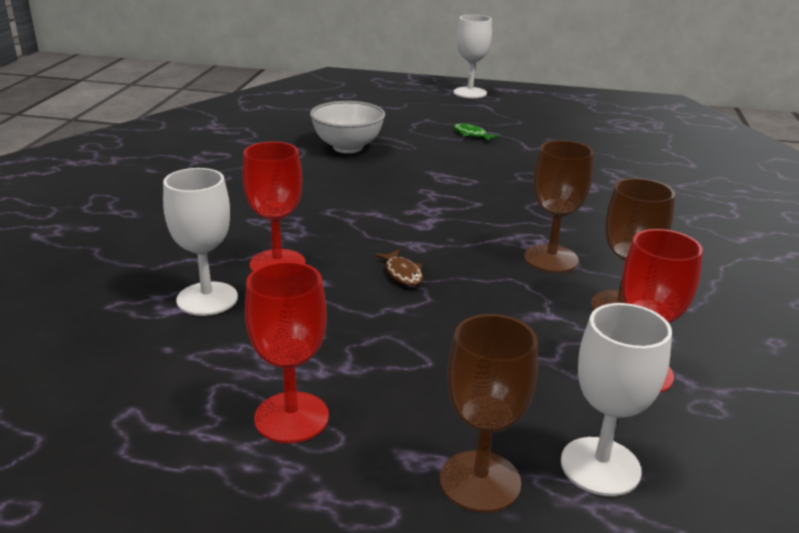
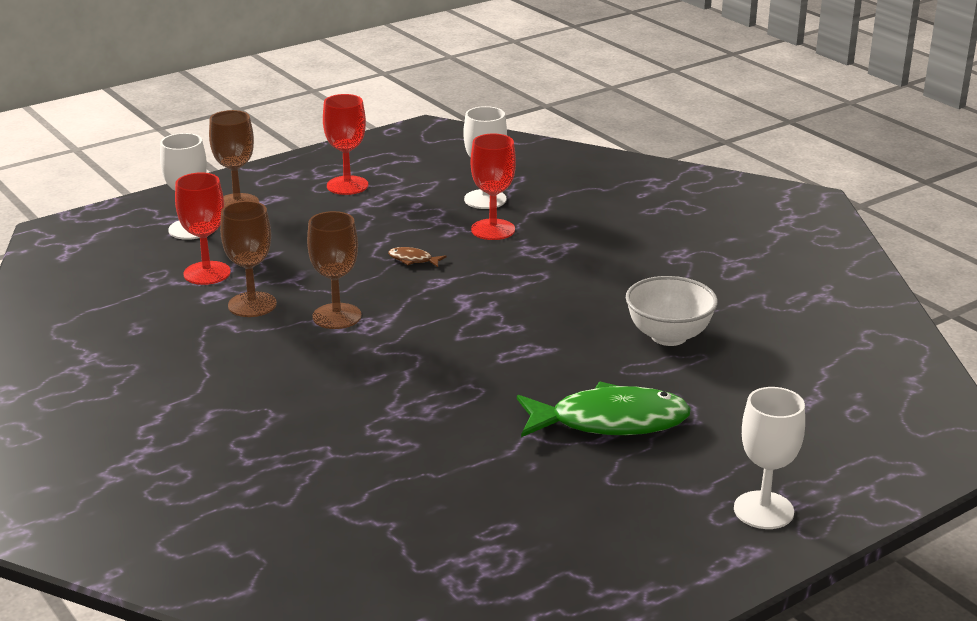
camera: 135 degrees right, 0 degrees up
green fish [453,123,499,142] -> green fish [517,382,691,437], size x2.47

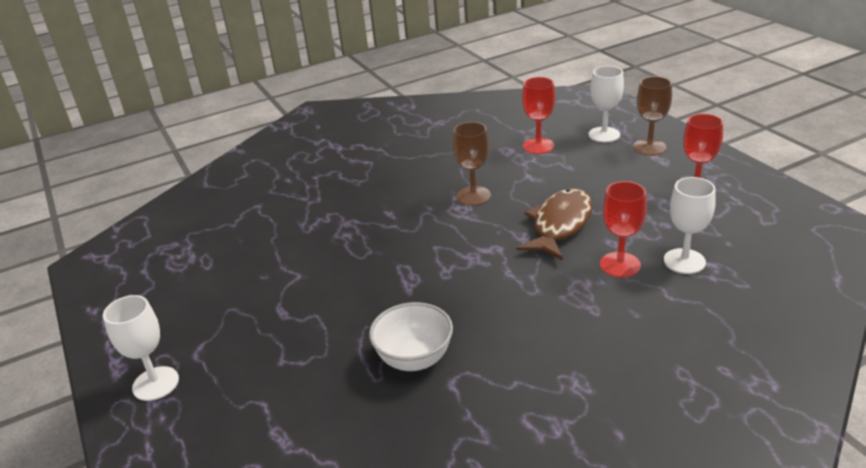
camera: 100 degrees right, 5 degrees up
brown goblet [220,201,277,317] -> none
brown fish [388,247,447,267] -> brown fish [516,188,592,261], size x2.47
green fish [517,382,691,437] -> none

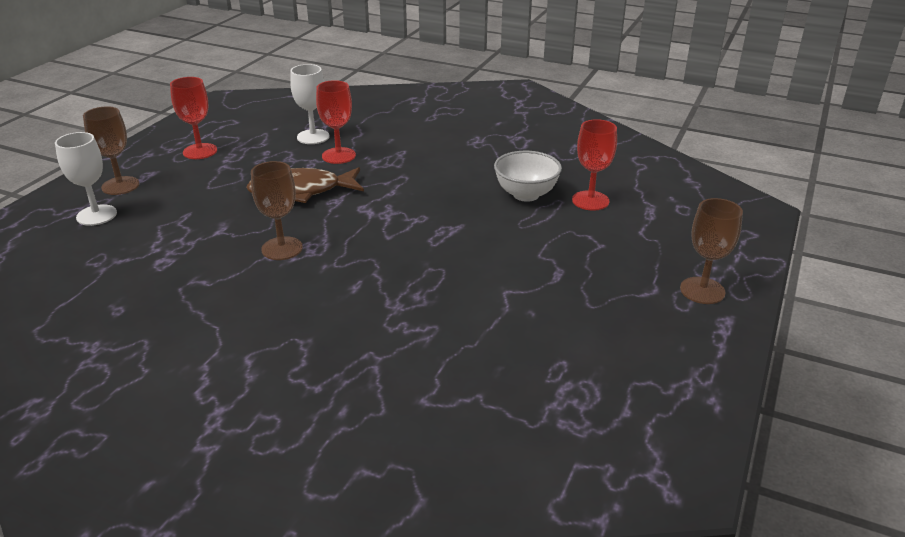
camera: 130 degrees left, 0 degrees up
white goblet [103,295,179,401] -> brown goblet [680,198,743,304]
red goblet [522,77,555,154] -> red goblet moved to [572,119,617,211]

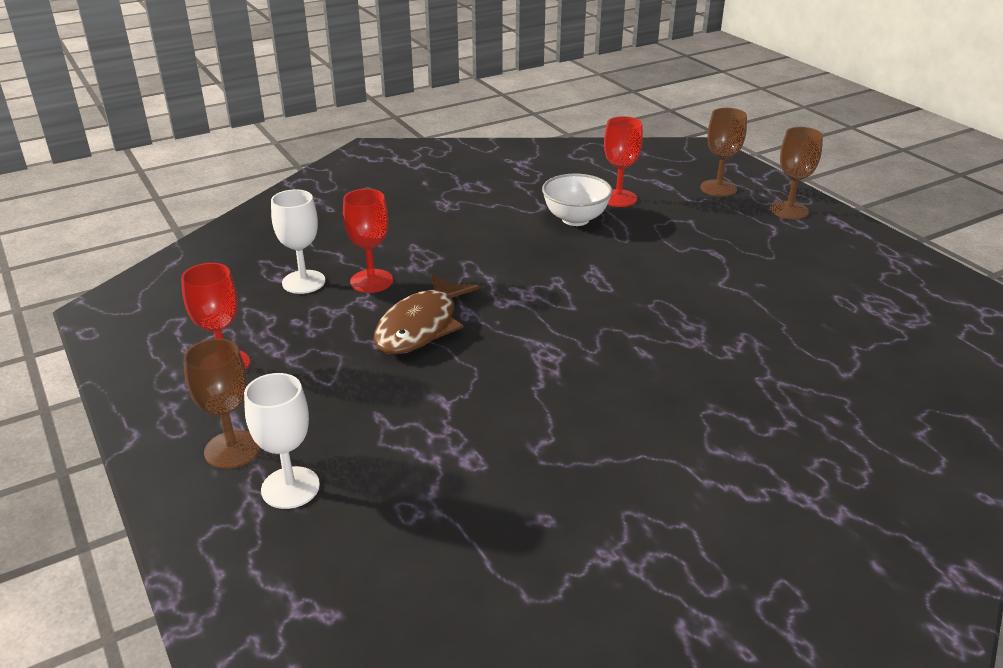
camera: 55 degrees left, 0 degrees up
brown goblet [251,161,303,260] -> brown goblet moved to [700,108,747,197]

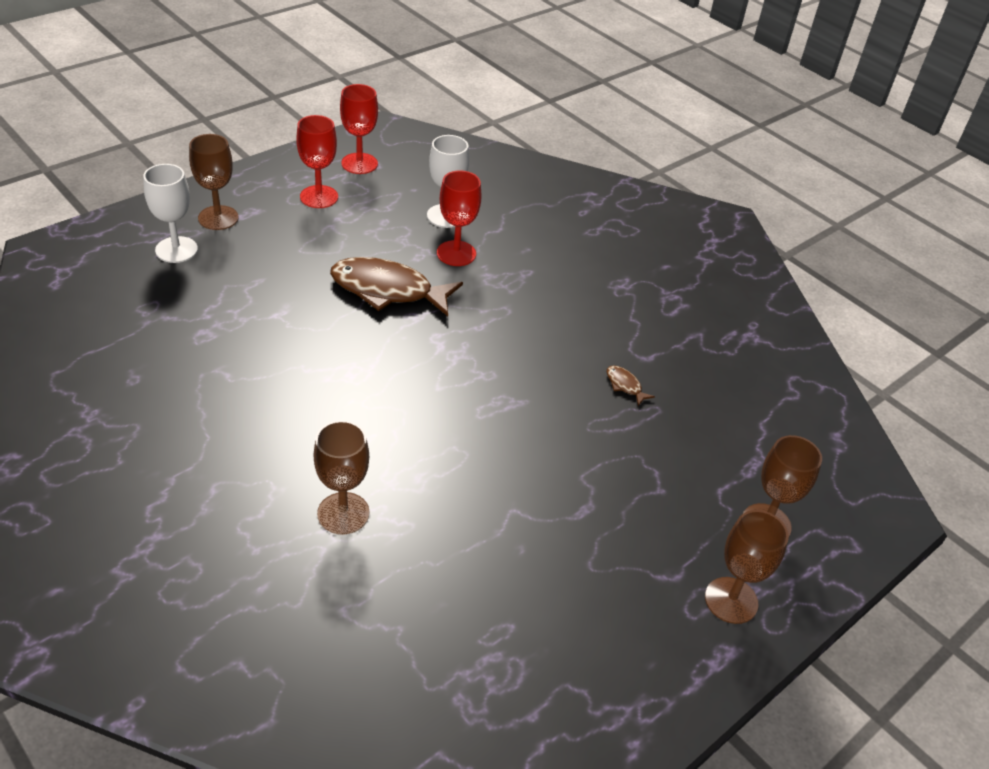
camera: 75 degrees right, 10 degrees up
white bowl [542,174,613,226] -> brown fish [607,365,655,406]
red goblet [604,116,643,207] -> red goblet moved to [340,84,378,174]
none -> brown goblet [314,420,369,535]

